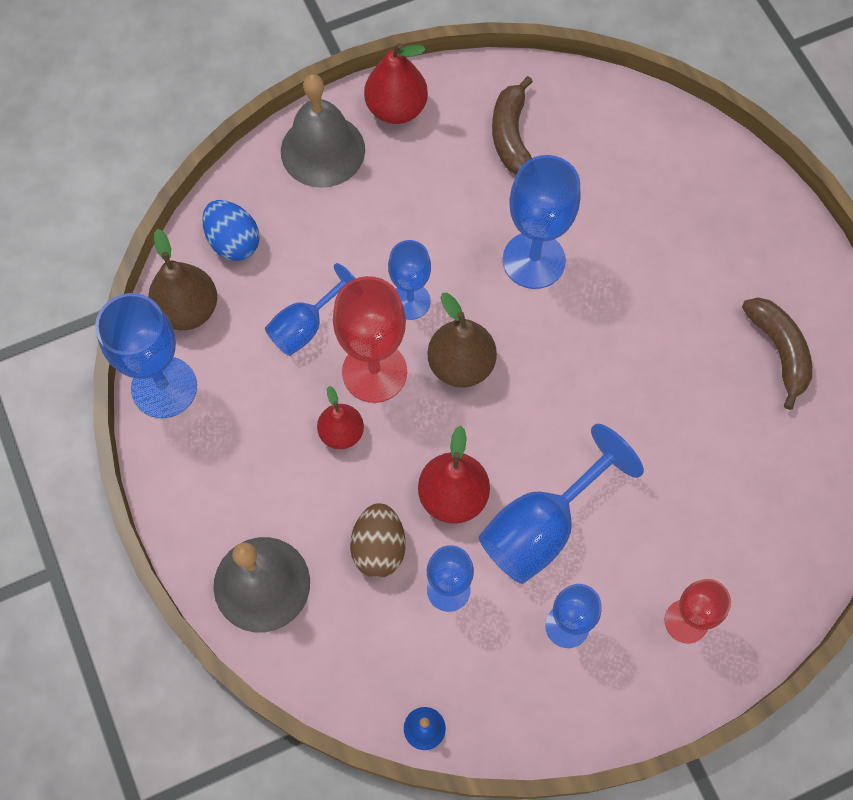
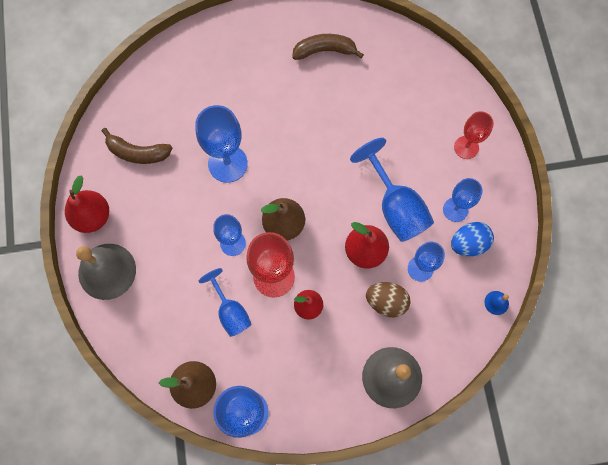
camera: 75 degrees left, 5 degrees up
blue egg [202,200,260,261] -> blue egg moved to [451,222,494,256]

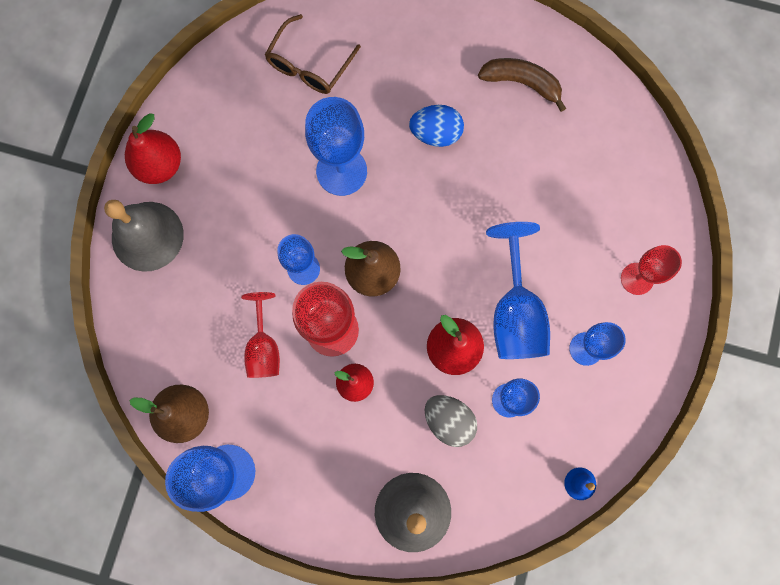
camera: 25 degrees right, 5 degrees up
brown banana [102,128,172,164] -> none
blue goblet [198,268,252,337] -> red goblet [241,292,280,378]
brown egg [366,282,410,318] -> grey egg [425,395,477,447]
blue egg [451,222,494,256] -> blue egg moved to [409,105,464,147]
none -> brown glasses [265,14,361,94]

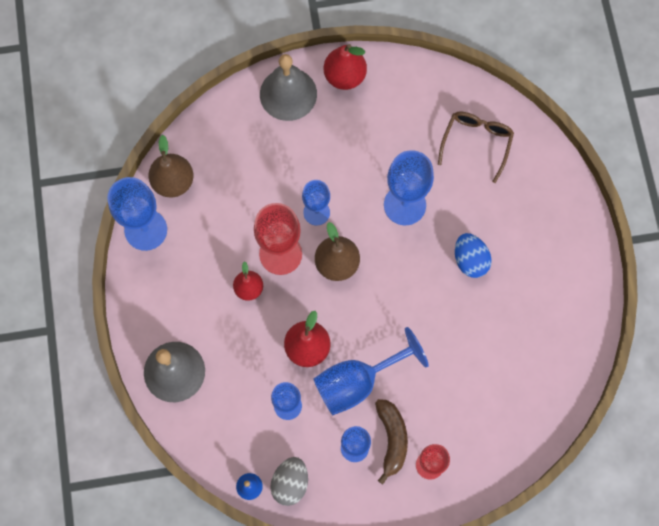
camera: 65 degrees right, 5 degrees down
red goblet [241,292,280,378] -> none
brown glasses [265,14,361,94] -> brown glasses turned 105 degrees clockwise [438,112,514,183]
grey egg [425,395,477,447] -> grey egg moved to [270,457,308,506]
brown banana [478,58,566,112] -> brown banana moved to [375,399,408,484]

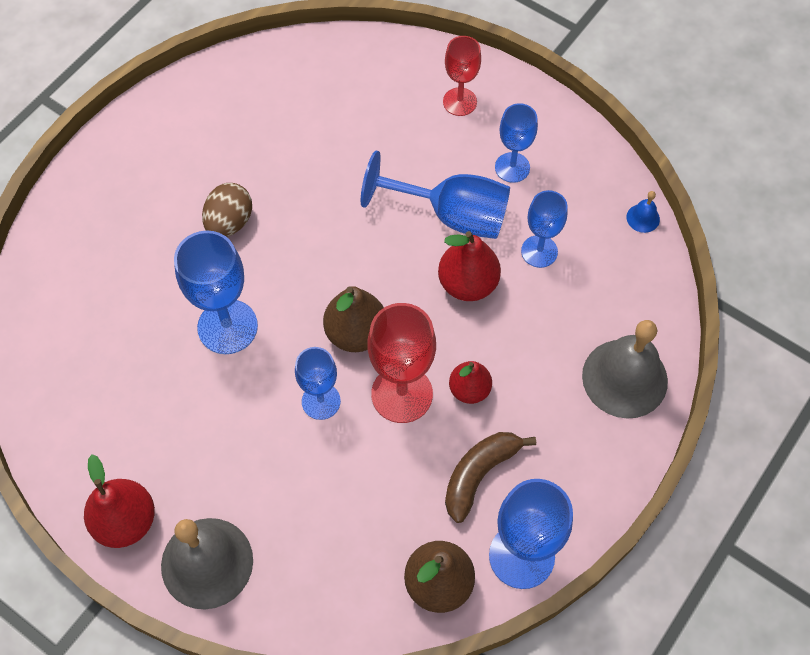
camera: 135 degrees left, 10 degrees down
grey egg [270,457,308,506] -> none
brown banana [375,399,408,484] -> brown banana moved to [445,432,536,523]
brown glasses [438,112,514,183] -> none
blue egg [455,233,492,278] -> brown egg [202,183,252,237]

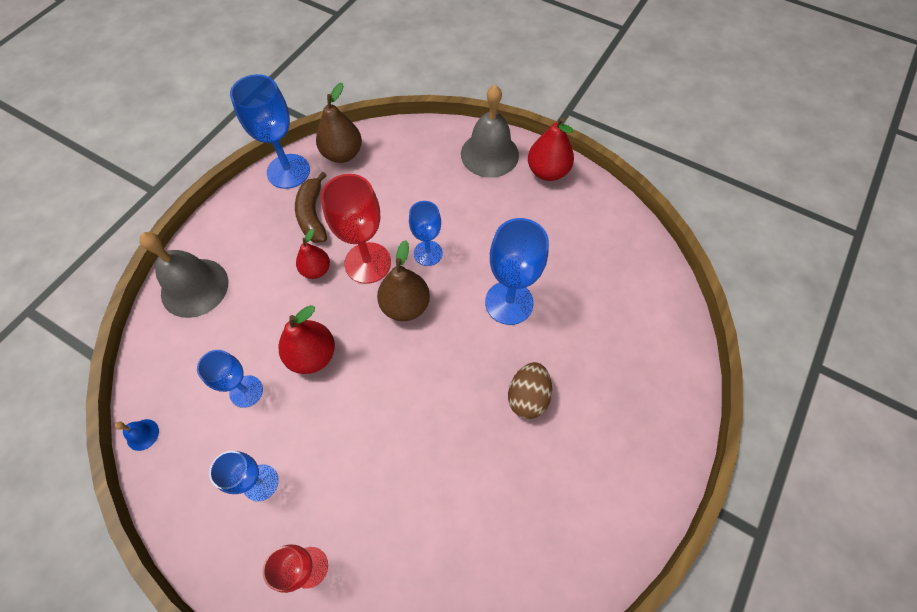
camera: 175 degrees right, 0 degrees up
blue goblet [361,150,510,239] -> none
brown banana [445,432,536,523] -> brown banana turned 135 degrees clockwise [295,172,327,243]

